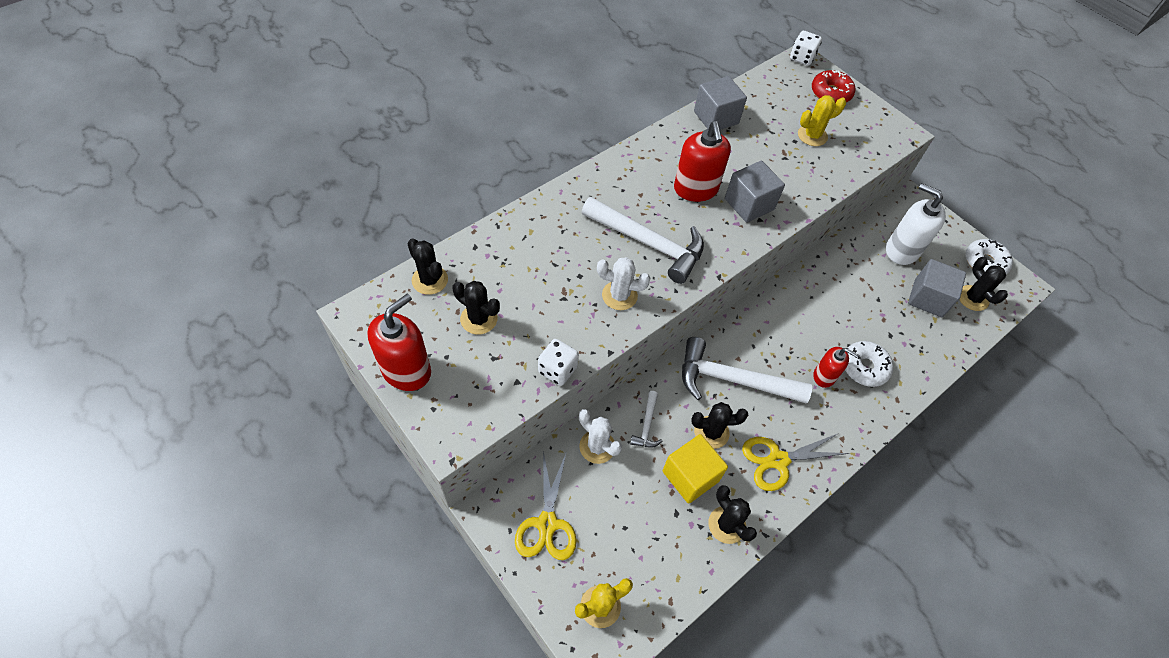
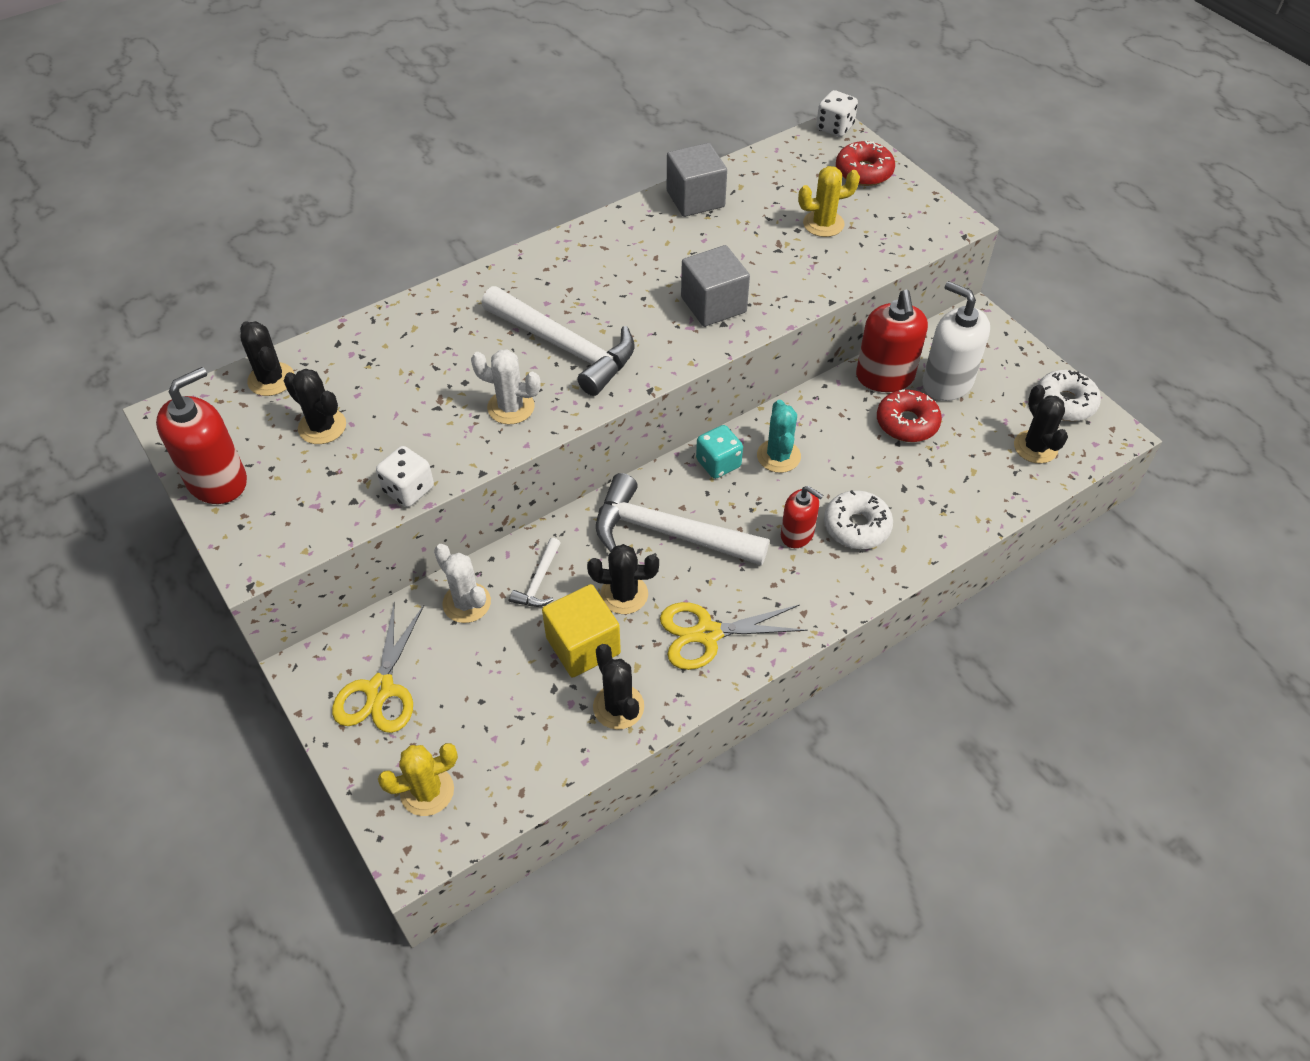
camera: 10 degrees right, 5 degrees down
red soap dispenser [674,121,731,202] -> red soap dispenser moved to [856,290,928,392]
grey cube [908,259,966,317] -> none
none -> turquoise dice [696,425,743,479]
none -> turquoise cactus [757,400,801,473]
none -> red donut [877,390,942,442]

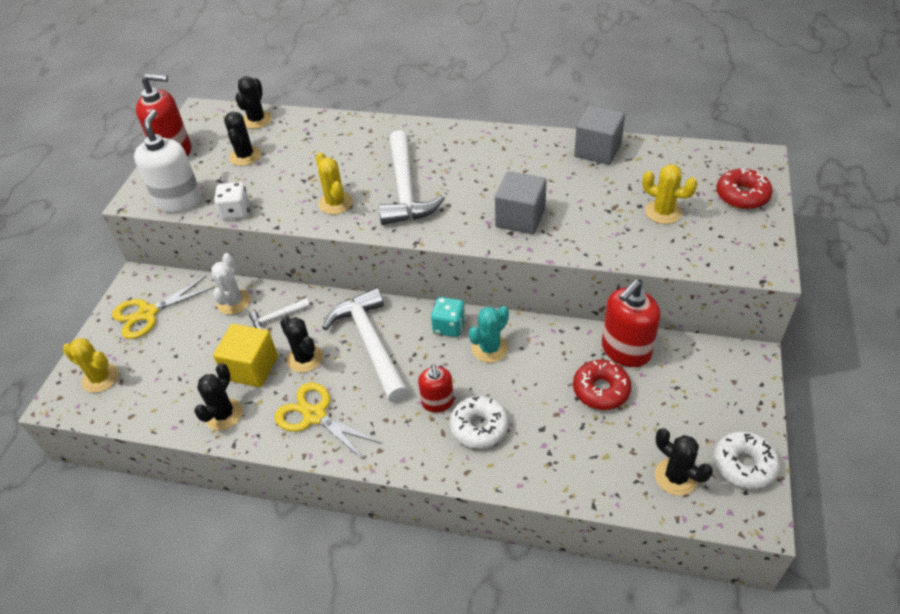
camera: 50 degrees right, 5 degrees down
white cactus [471,349,541,425] -> yellow cactus [316,152,353,215]
white dice [816,90,858,137] -> none
white soap dispenser [922,281,990,401] -> white soap dispenser moved to [134,110,202,213]
black cactus [1014,385,1068,464] -> black cactus turned 75 degrees counterclockwise [655,428,713,496]

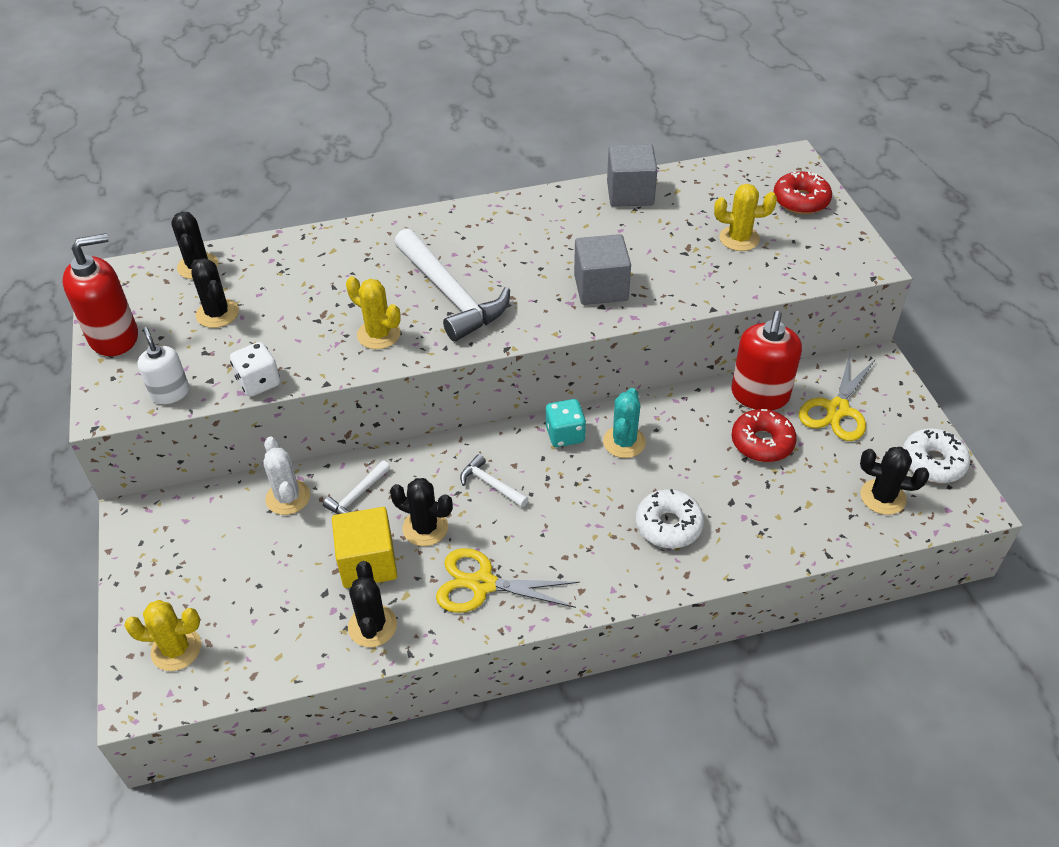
camera: 30 degrees left, 0 degrees up
yellow scissors [112,276,214,339] -> yellow scissors moved to [799,351,876,441]
white soap dispenser [134,110,202,213] -> white soap dispenser [137,327,189,404], size x0.60
white hammer [322,288,409,402] -> white hammer [460,454,529,507], size x0.46
red soap dispenser [418,364,454,413] -> none

